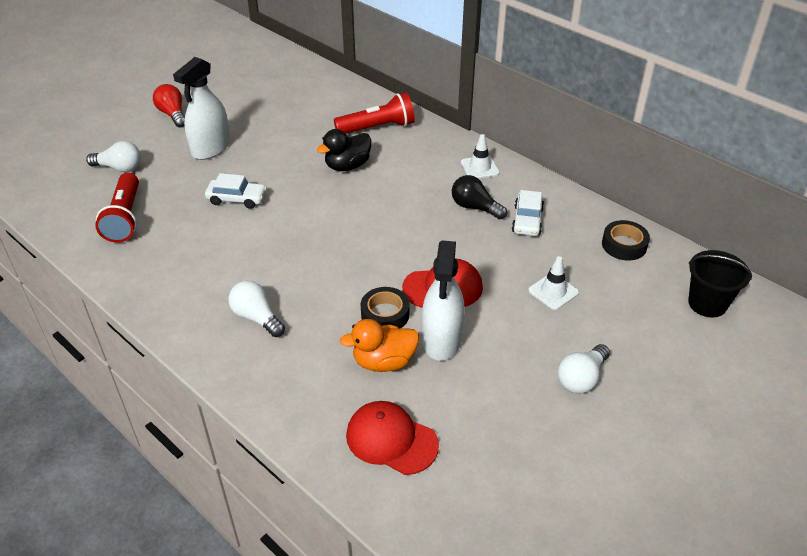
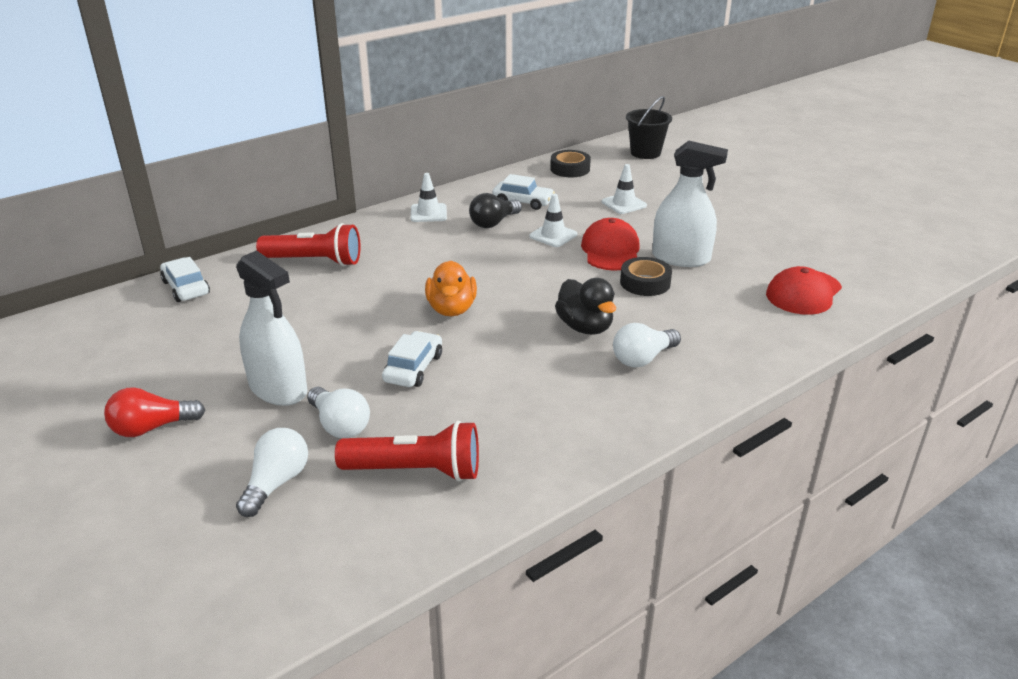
camera: 80 degrees left, 10 degrees down
black duck [317,129,372,171] -> black duck moved to [555,278,616,335]
red flashlight [334,93,415,134] -> red flashlight turned 105 degrees clockwise [256,223,361,266]
orange duck [340,319,419,372] -> orange duck moved to [425,261,477,316]
white light bulb [557,344,610,394] -> white light bulb moved to [307,387,370,438]
none -> white car [160,257,210,302]
none -> white traffic cone [529,194,577,247]

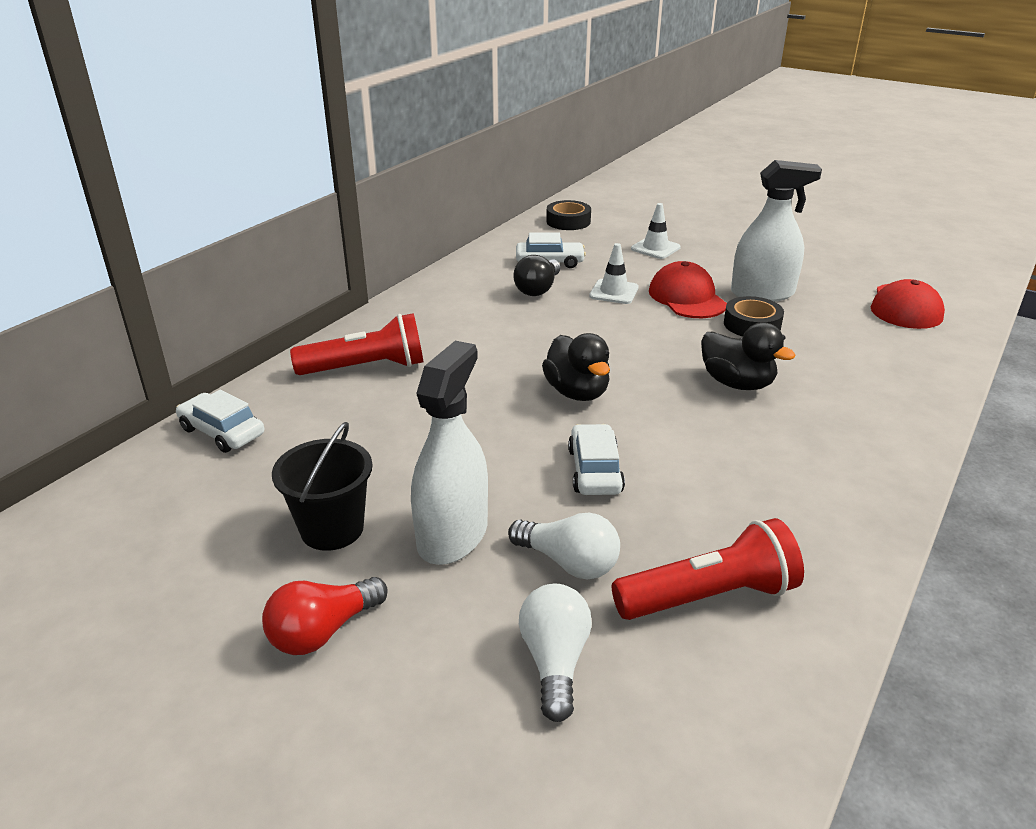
camera: 20 degrees left, 0 degrees up
white spray bottle [236,250,308,406] -> white spray bottle turned 90 degrees counterclockwise [411,341,488,565]
white traffic cone [411,173,447,222] -> none
orange duck [425,261,477,316] -> black duck [542,333,610,401]
white light bulb [613,323,681,368] -> none
black bucket [626,96,672,159] -> black bucket moved to [272,422,372,551]

